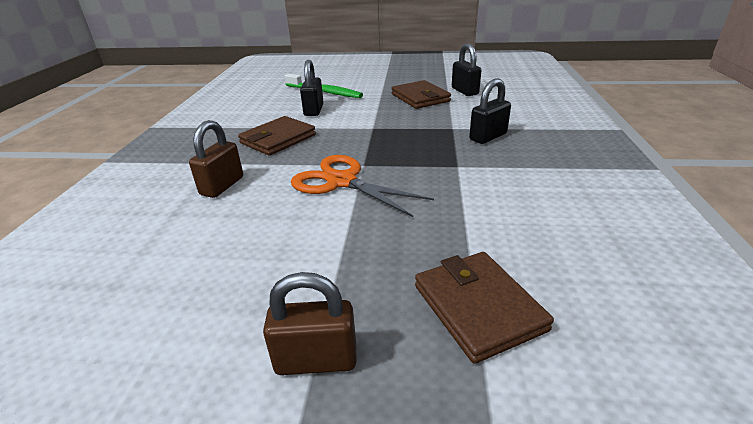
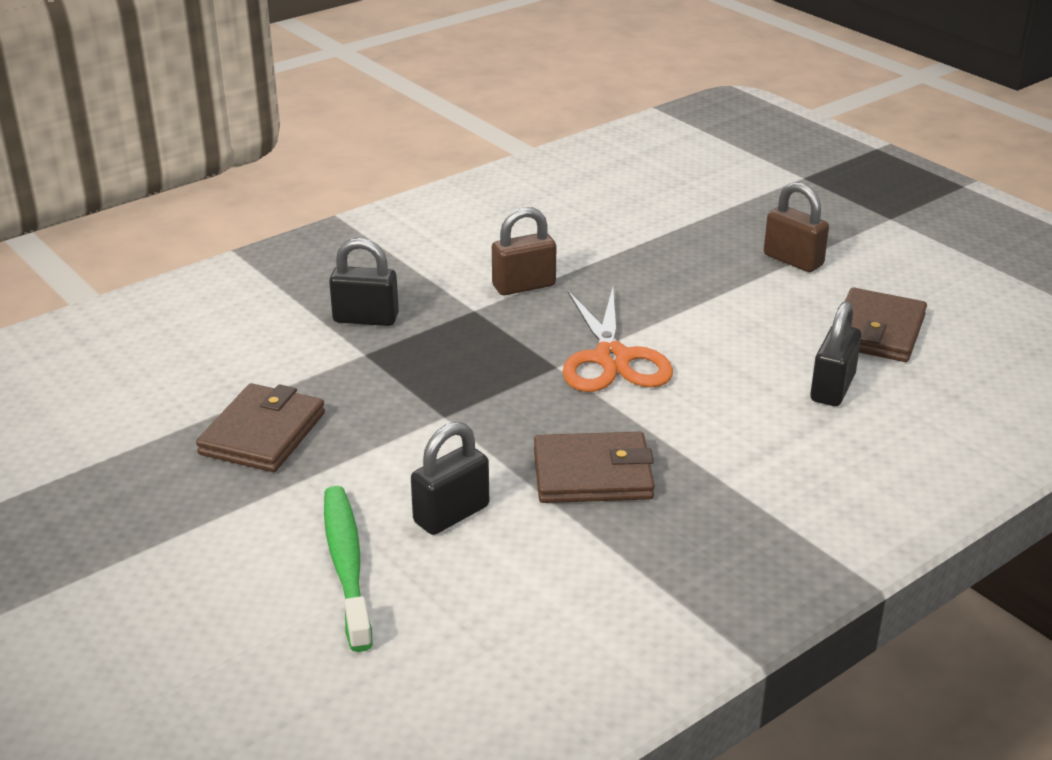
camera: 135 degrees left, 0 degrees up
brown padlock [189,120,243,198] -> brown padlock moved to [492,207,556,295]
brown wallet [415,252,554,364] -> brown wallet moved to [845,288,927,362]
black padlock [452,43,482,96] -> black padlock moved to [810,301,861,406]

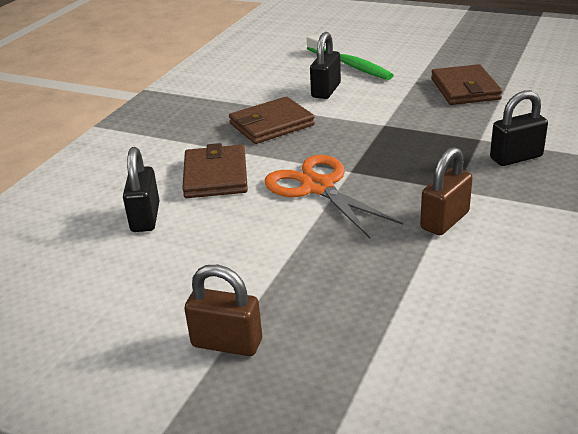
camera: 155 degrees right, 0 degrees up
brown wallet [845,288,927,362] -> brown wallet moved to [182,143,248,198]

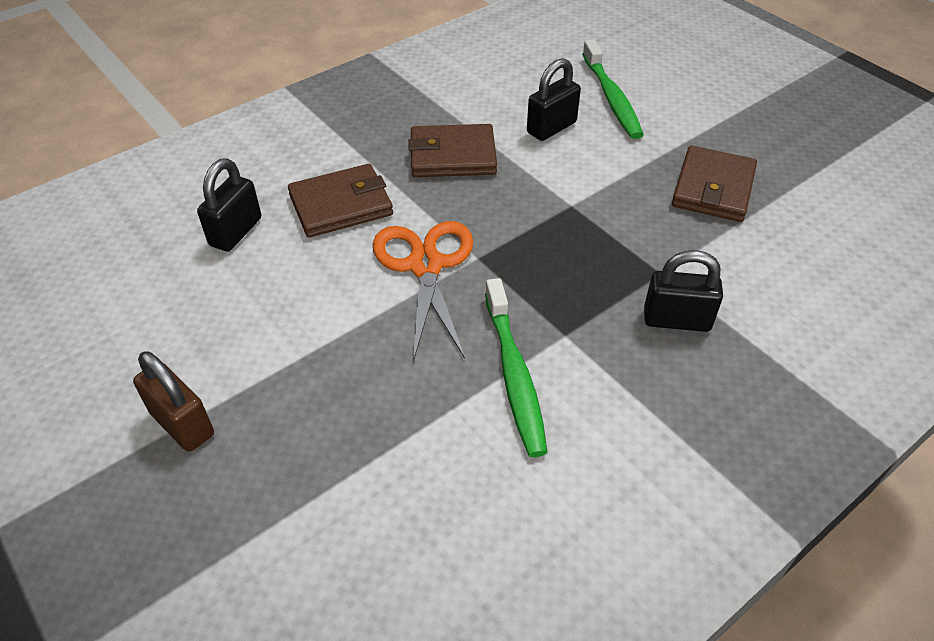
camera: 25 degrees right, 15 degrees up
brown wallet [182,143,248,198] -> brown wallet turned 45 degrees clockwise [288,164,393,237]
brown padlock [420,147,473,235] -> green toothbrush [485,278,548,457]

